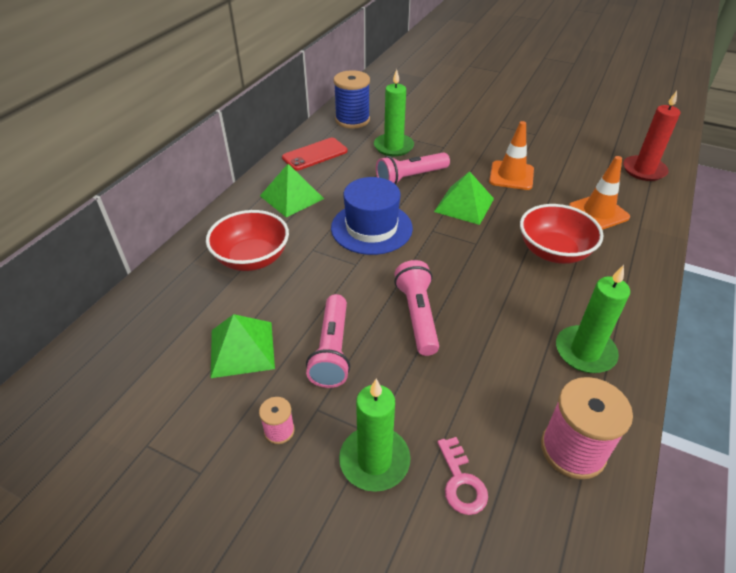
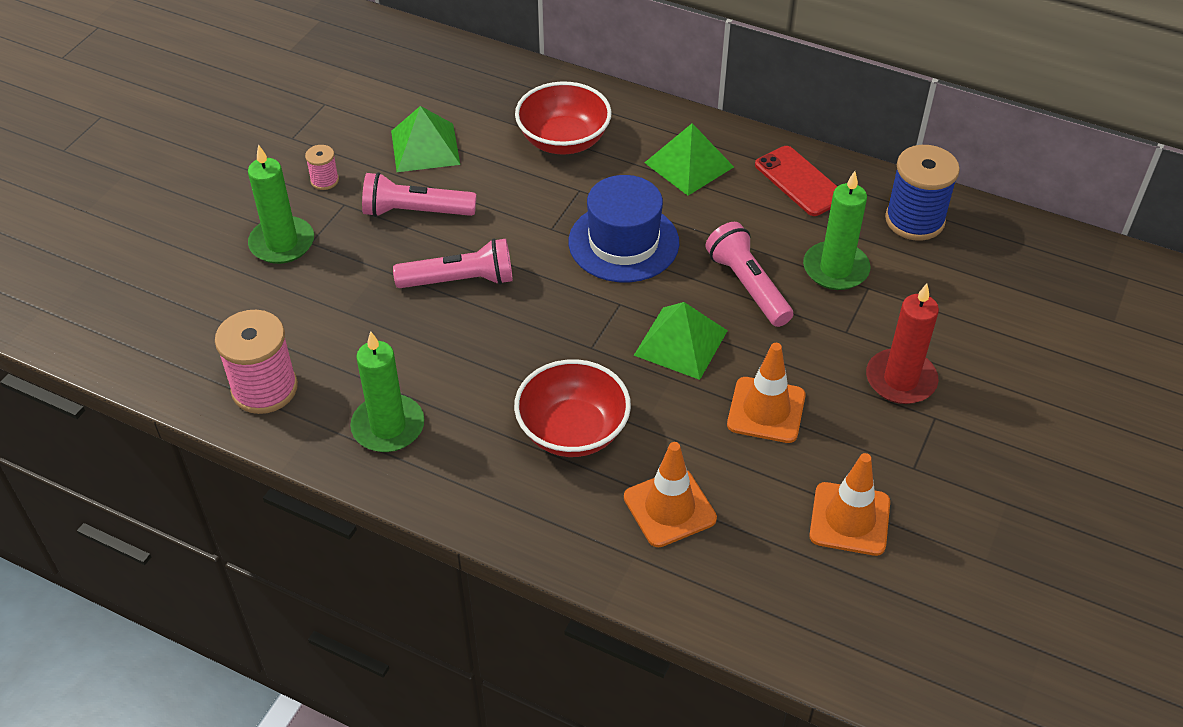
camera: 90 degrees right, 5 degrees up
pink key [437,437,488,515] -> none
red candle [623,91,680,181] -> red candle moved to [866,284,939,404]
none -> orange traffic cone [809,453,890,556]

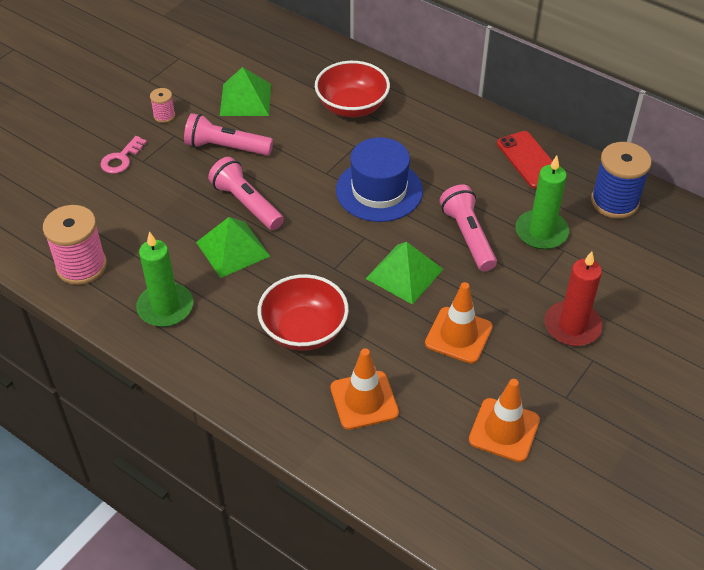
camera: 10 degrees right, 0 degrees up
green candle [248,144,314,264] -> pink key [100,136,147,174]
pink flashlight [393,238,513,288] -> pink flashlight turned 135 degrees counterclockwise [208,157,284,230]
green pyramid [644,123,734,196] -> green pyramid moved to [196,217,270,278]

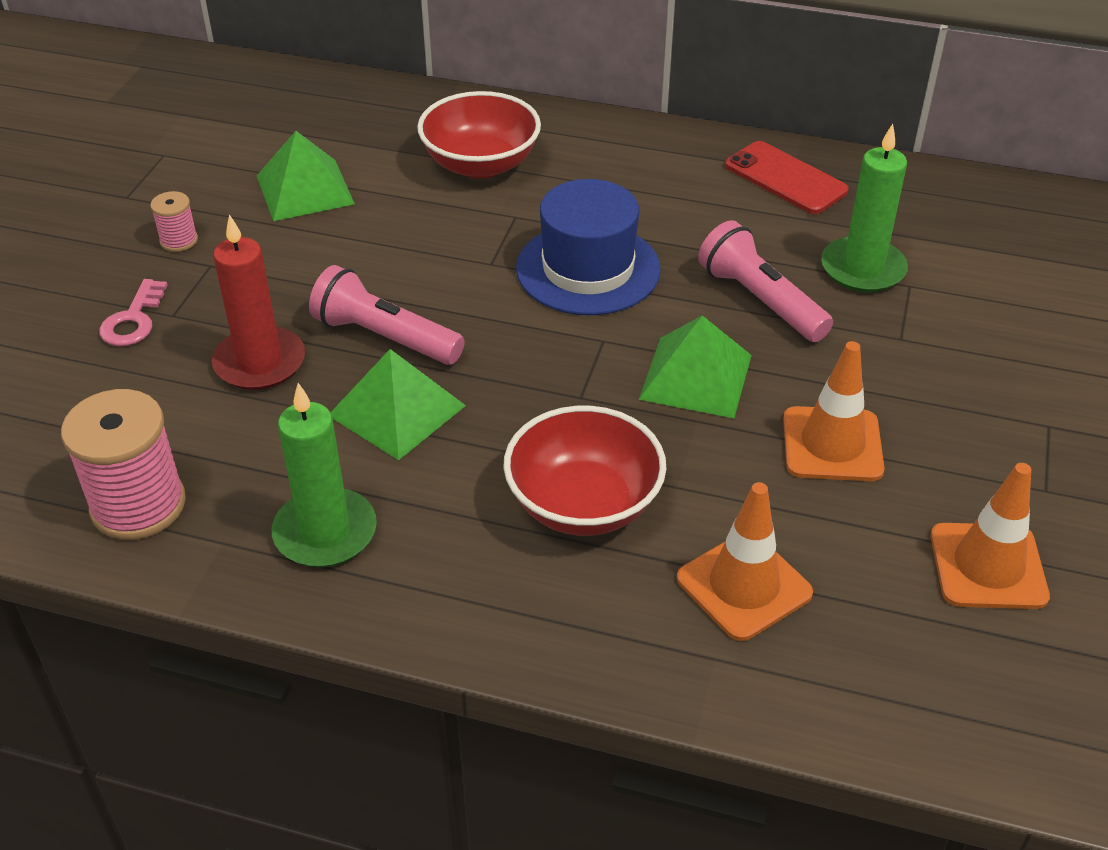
camera: 20 degrees left, 5 degrees down
pink flashlight [184,113,273,156] -> none
red candle [545,251,603,346] -> red candle moved to [212,214,305,390]
blue spool [591,142,652,219] -> none

